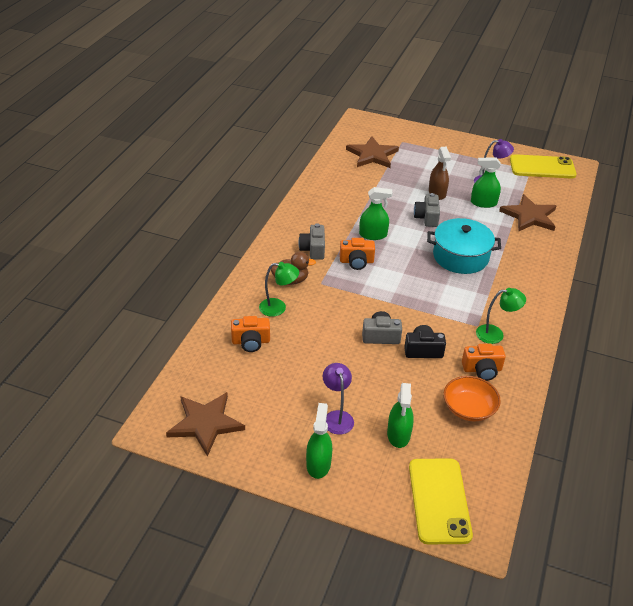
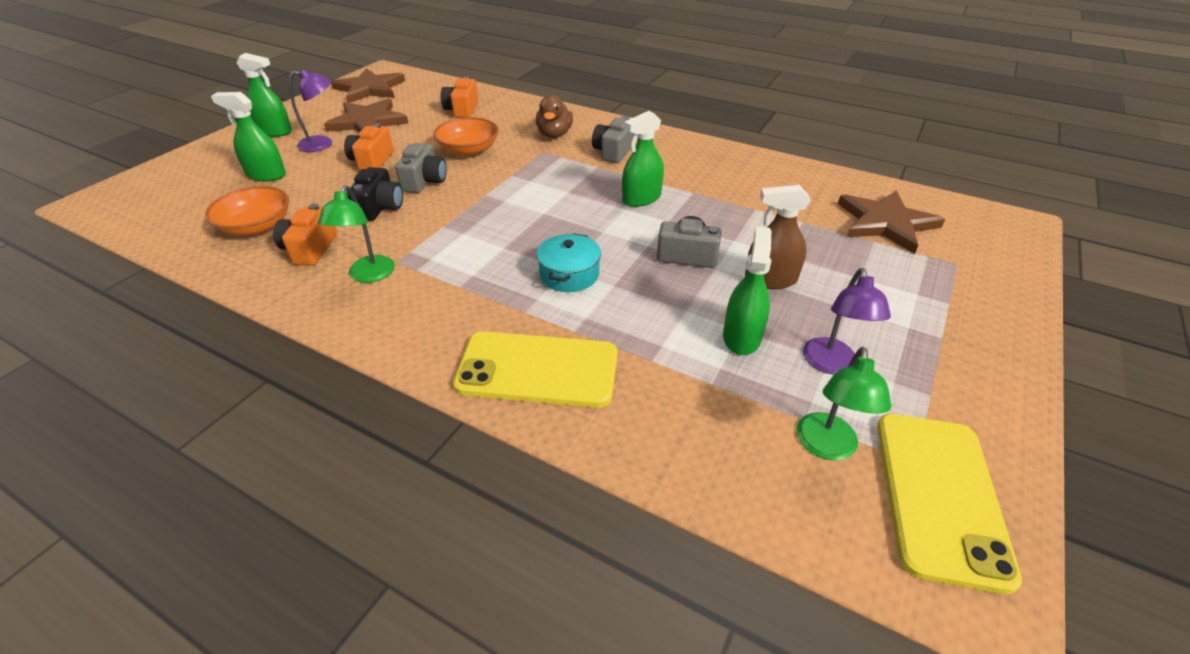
camera: 100 degrees right, 0 degrees up
green lamp [259,262,299,317] -> green lamp moved to [797,347,891,460]
grey camera [299,223,325,260] -> grey camera turned 75 degrees counterclockwise [592,116,633,163]
orange camera [340,238,375,270] -> orange camera moved to [344,123,394,171]
green spray bottle [359,187,393,240] -> green spray bottle turned 45 degrees clockwise [622,111,664,207]
yellow phone [409,459,473,544] -> yellow phone moved to [453,331,618,408]
turquoise pot [427,218,501,274] -> turquoise pot [537,233,601,292], size x0.59
brown star [499,194,556,231] -> brown star moved to [324,98,408,132]
none -> orange bowl [433,117,499,156]

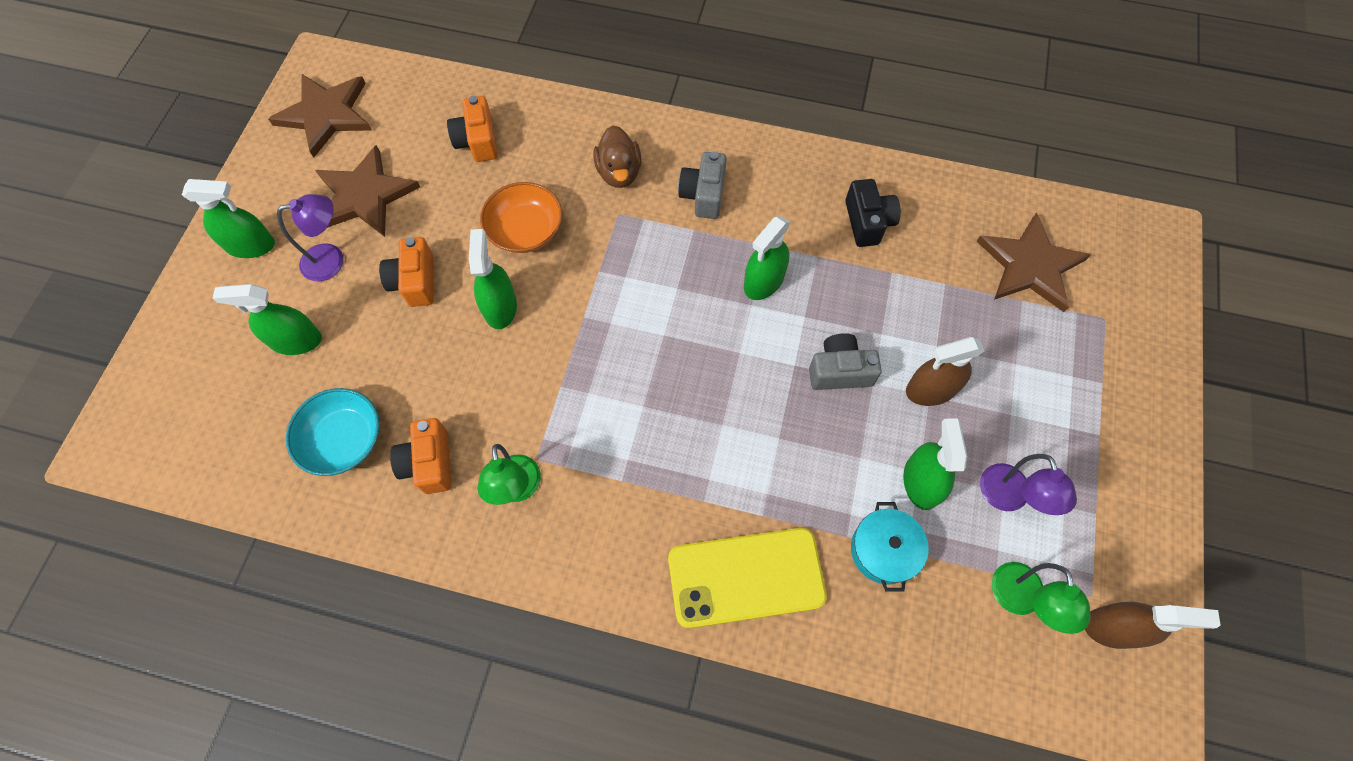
camera: 15 degrees left, 25 degrees up
orange bowl [205,186,289,235] -> turquoise bowl [286,388,380,476]
black camera [347,167,403,221] -> black camera moved to [845,179,901,247]
grey camera [396,143,447,193] -> green spray bottle [469,229,517,329]
turquoise pot [537,233,601,292] -> turquoise pot moved to [851,502,929,592]
yellow phone [877,414,1022,594] -> brown spray bottle [1085,602,1221,649]

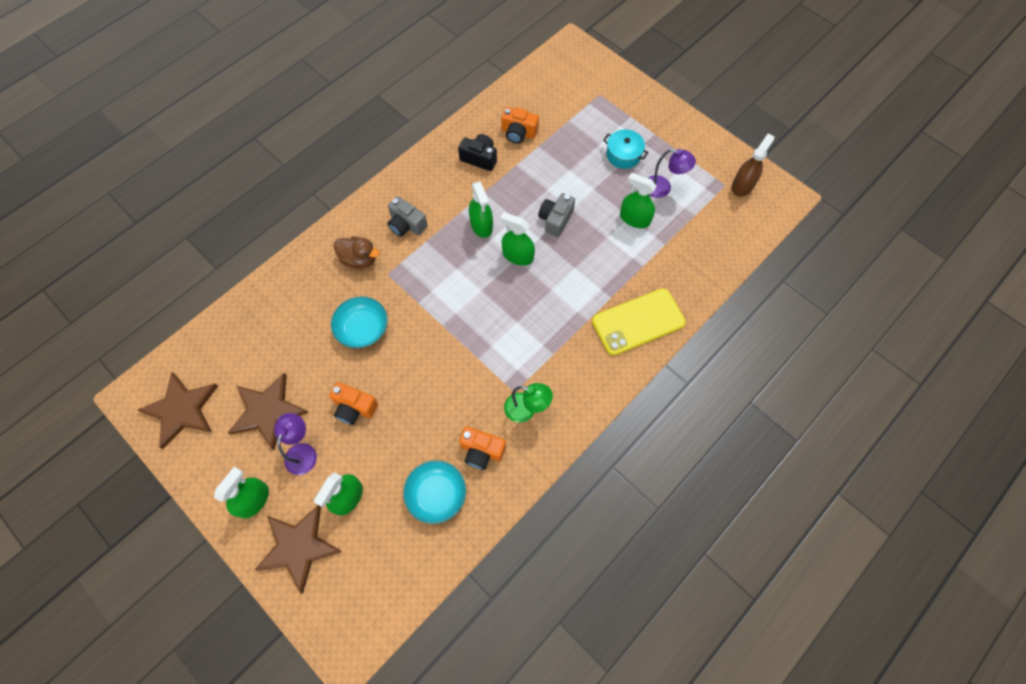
camera: 60 degrees left, 0 degrees up
orange camera [447,96,498,162] -> orange camera moved to [501,107,539,144]
green spray bottle [469,229,517,329] -> green spray bottle moved to [500,212,535,266]
orange bowl [480,182,562,253] -> turquoise bowl [331,296,388,348]
yellow phone [668,528,827,628] -> yellow phone turned 45 degrees clockwise [592,288,686,356]
turquoise pot [851,502,929,592] -> turquoise pot moved to [603,129,648,169]
brown spray bottle [906,337,985,406] -> none
brown star [976,212,1091,312] -> brown star moved to [255,505,343,593]
green lamp [992,562,1091,634] -> none

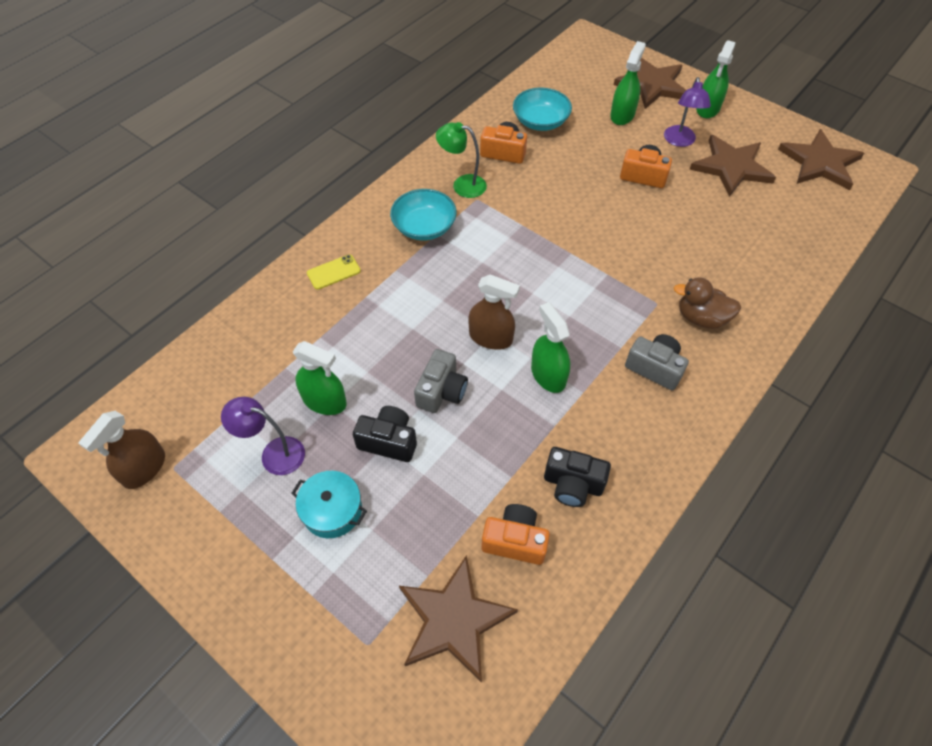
camera: 175 degrees right, 10 degrees down
turquoise bowl [331,296,388,348] -> turquoise bowl moved to [390,189,457,241]
green spray bottle [500,212,535,266] -> brown spray bottle [468,274,520,350]
yellow phone [592,288,686,356] -> yellow phone [307,254,361,290], size x0.47
none -> black camera [353,406,417,462]
none -> brown star [399,555,518,683]

